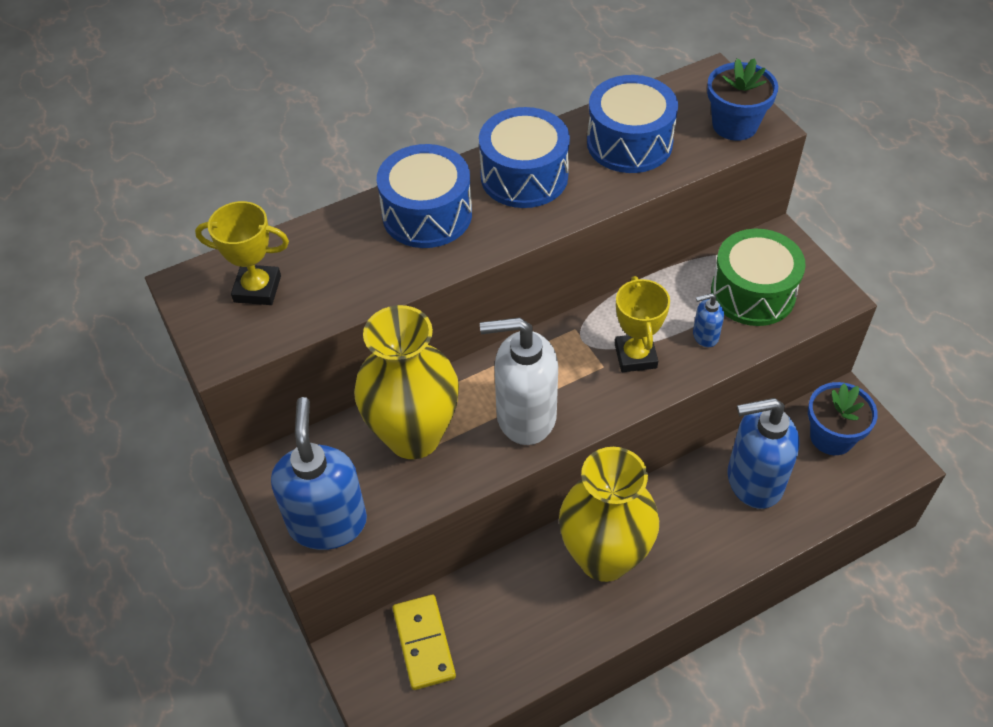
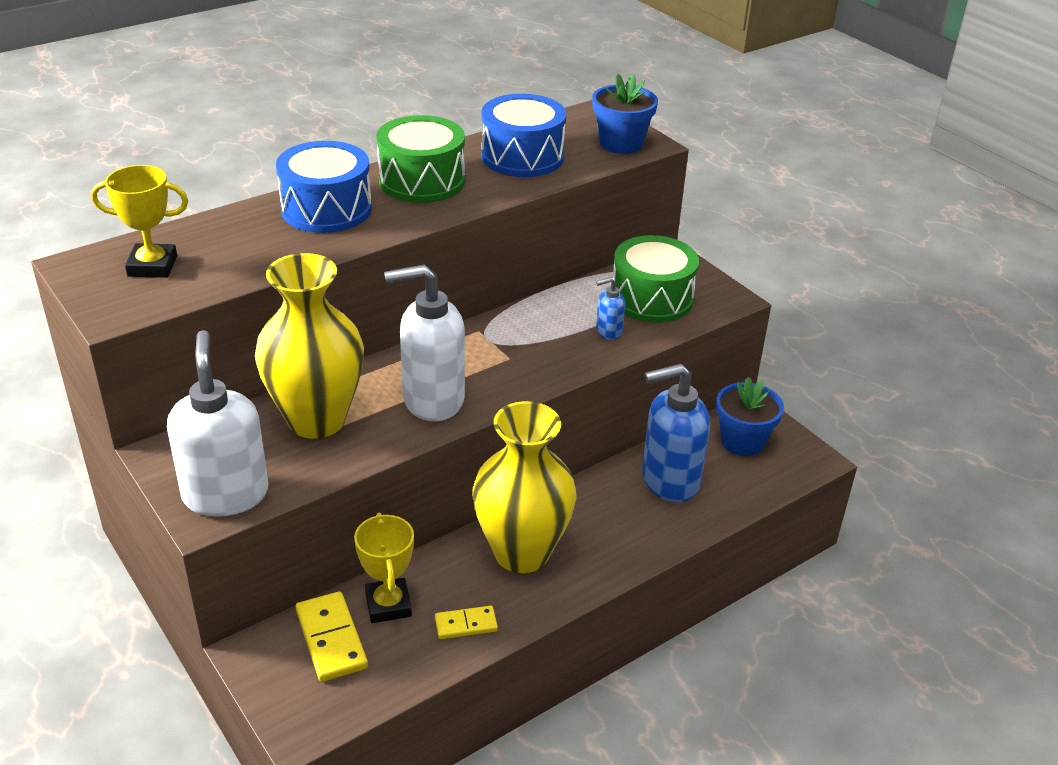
camera: 10 degrees left, 15 degrees down
blue soap dispenser [271,397,367,550] -> white soap dispenser [167,330,269,517]
blue drum [479,107,570,208] -> green drum [376,115,465,203]
yellow trophy [615,276,670,372] -> yellow trophy moved to [354,513,414,623]
none -> yellow domino [435,606,498,639]

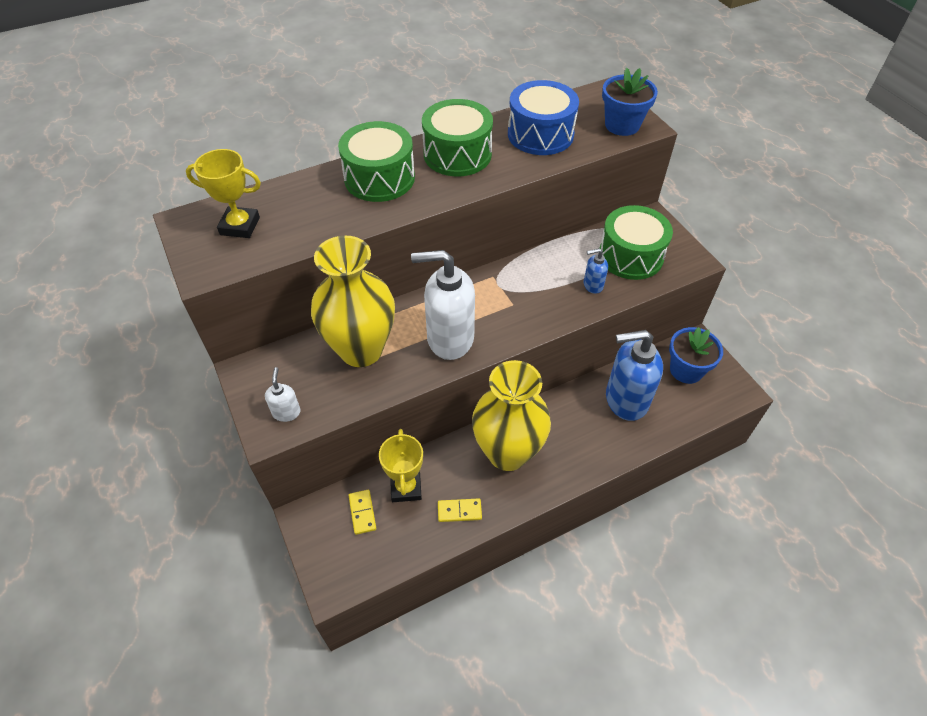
camera: 10 degrees right, 15 degrees up
white soap dispenser [167,330,269,517] -> white soap dispenser [265,367,300,422], size x0.45
blue drum [276,141,372,233] -> green drum [338,121,415,202]
yellow domino [296,591,368,682] -> yellow domino [348,490,376,535], size x0.61

